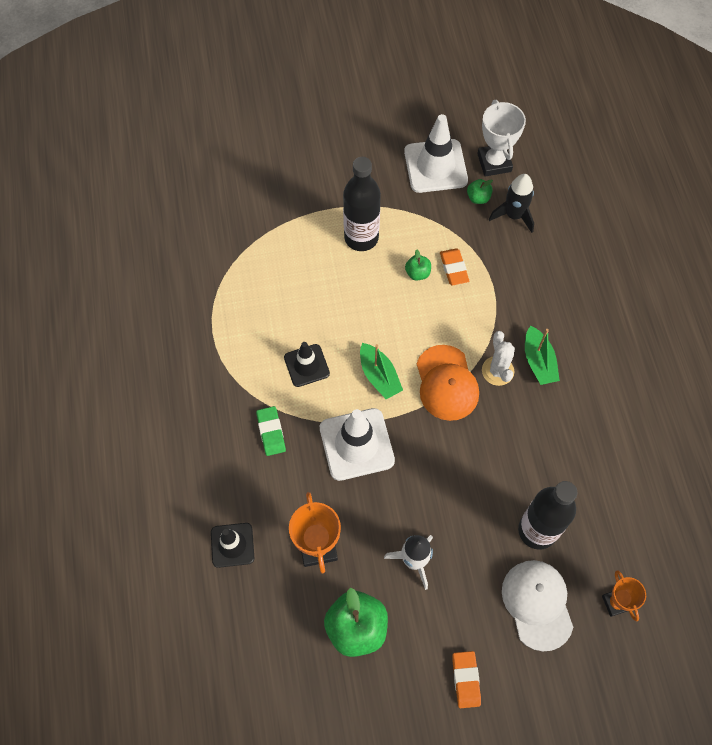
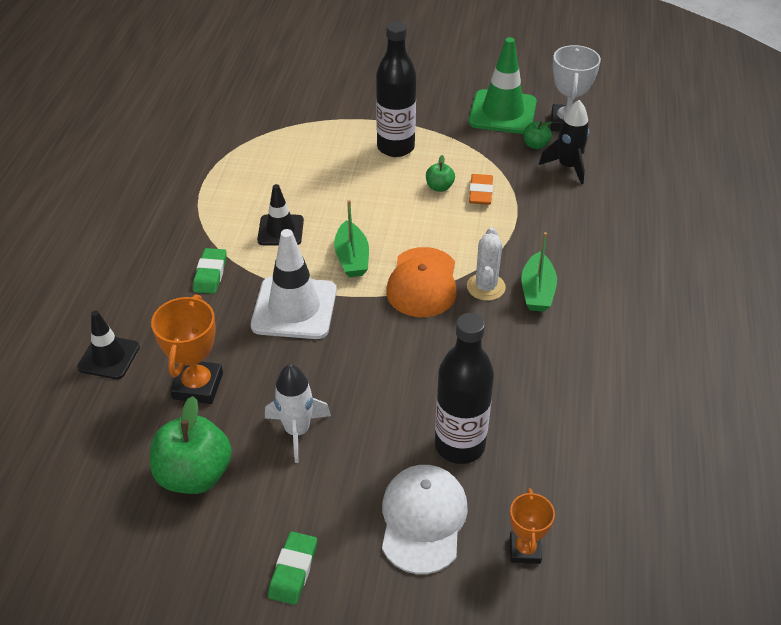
camera: 20 degrees right, 20 degrees down
white traffic cone [404,114,468,193] -> green traffic cone [469,37,537,134]
orange eraser [452,651,481,708] -> green eraser [268,532,317,605]

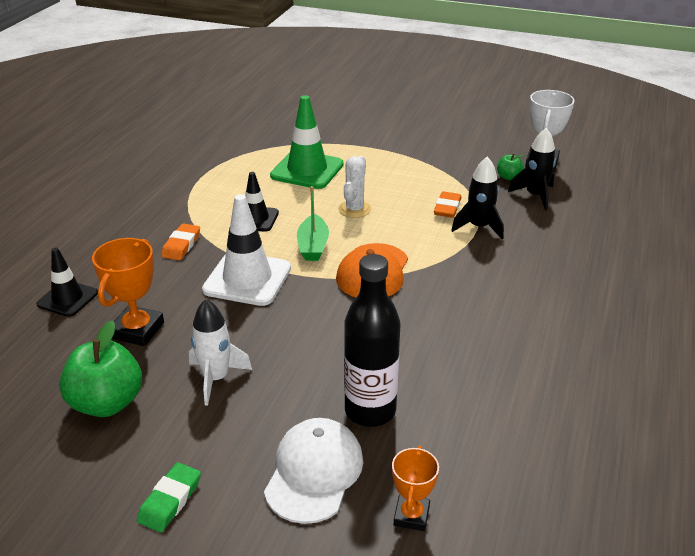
camera: 10 degrees right, 10 degrees down
green eraser [193,248,227,294] -> orange eraser [161,223,200,260]
black bottle [376,22,416,157] -> none
green apple [426,155,455,192] -> none
white cactus [467,227,506,301] -> white cactus moved to [338,156,371,218]
green traffic cone [469,37,537,134] -> green traffic cone moved to [270,95,344,189]
green boat [521,232,557,312] -> none
none -> black rocket [451,157,504,239]

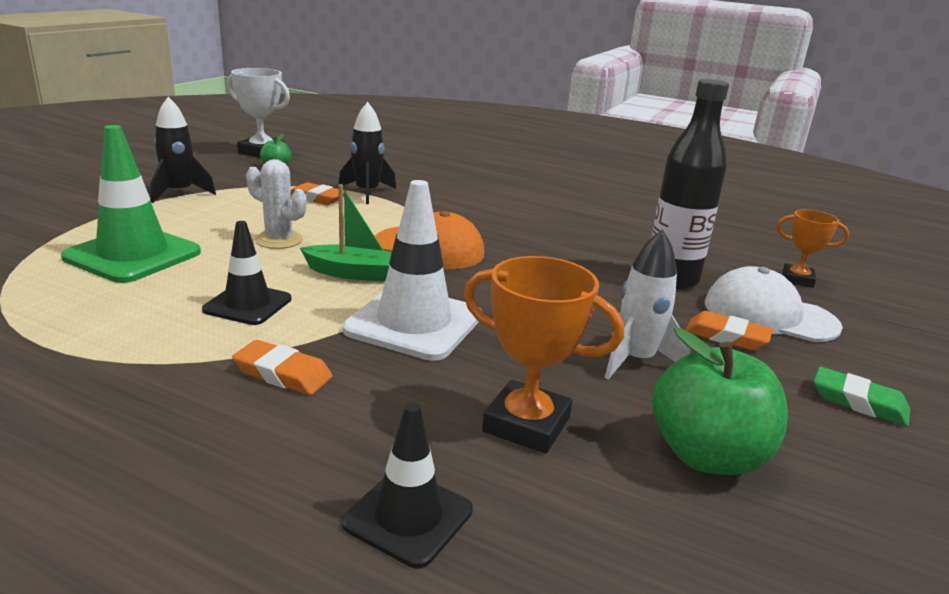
camera: 85 degrees left, 10 degrees down
black rocket [508,128,556,211] -> black rocket moved to [150,97,216,203]
none -> orange eraser [685,311,773,351]

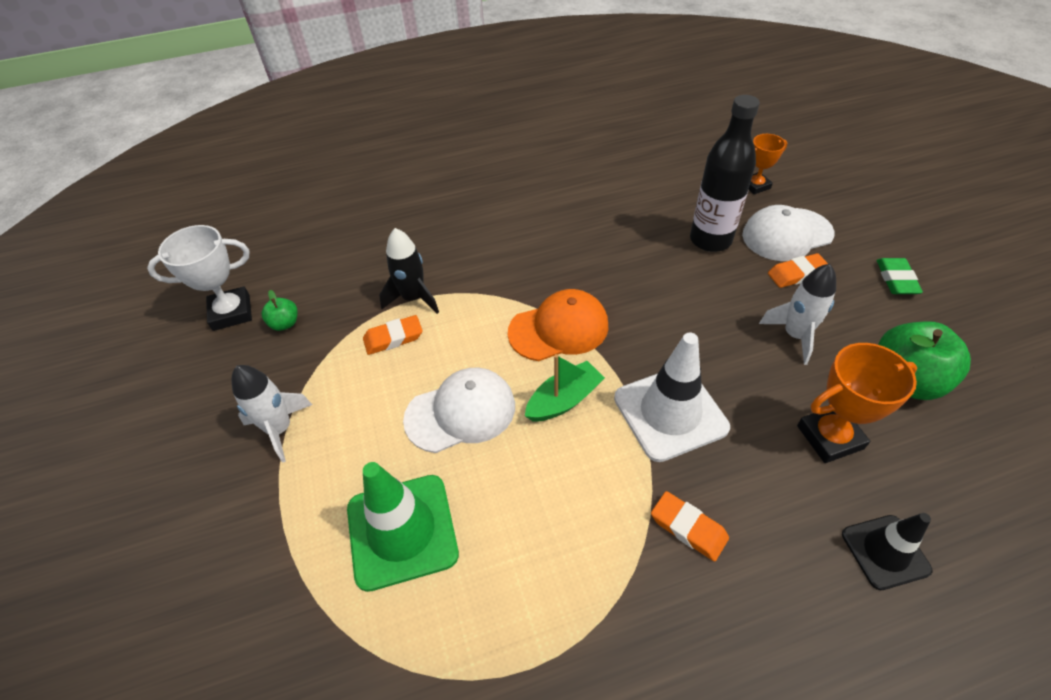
camera: 40 degrees left, 25 degrees up
black rocket [150,97,216,203] -> white rocket [231,365,312,463]
black traffic cone [202,221,291,325] -> none
orange eraser [232,340,332,395] -> orange eraser turned 60 degrees clockwise [651,491,729,561]
white cactus [246,159,306,249] -> white cap [403,368,515,453]
green eraser [814,366,910,427] -> green eraser turned 75 degrees counterclockwise [877,258,923,294]

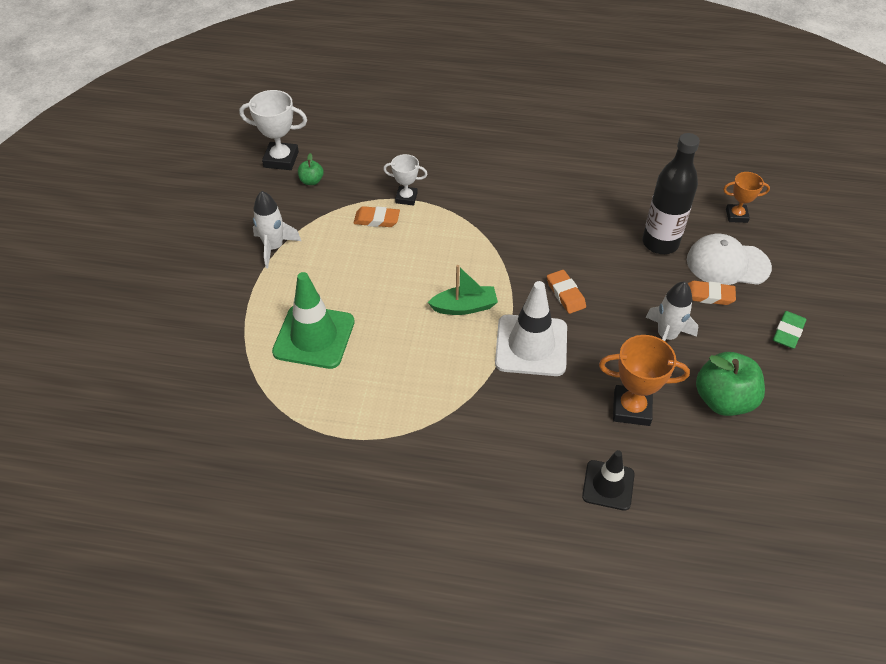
camera: 25 degrees right, 0 degrees up
black rocket [379,228,439,314] -> white trophy [383,154,427,205]
white cap [403,368,515,453] -> none
orange cap [508,289,608,361] -> none
orange eraser [651,491,729,561] -> orange eraser moved to [547,270,586,314]

